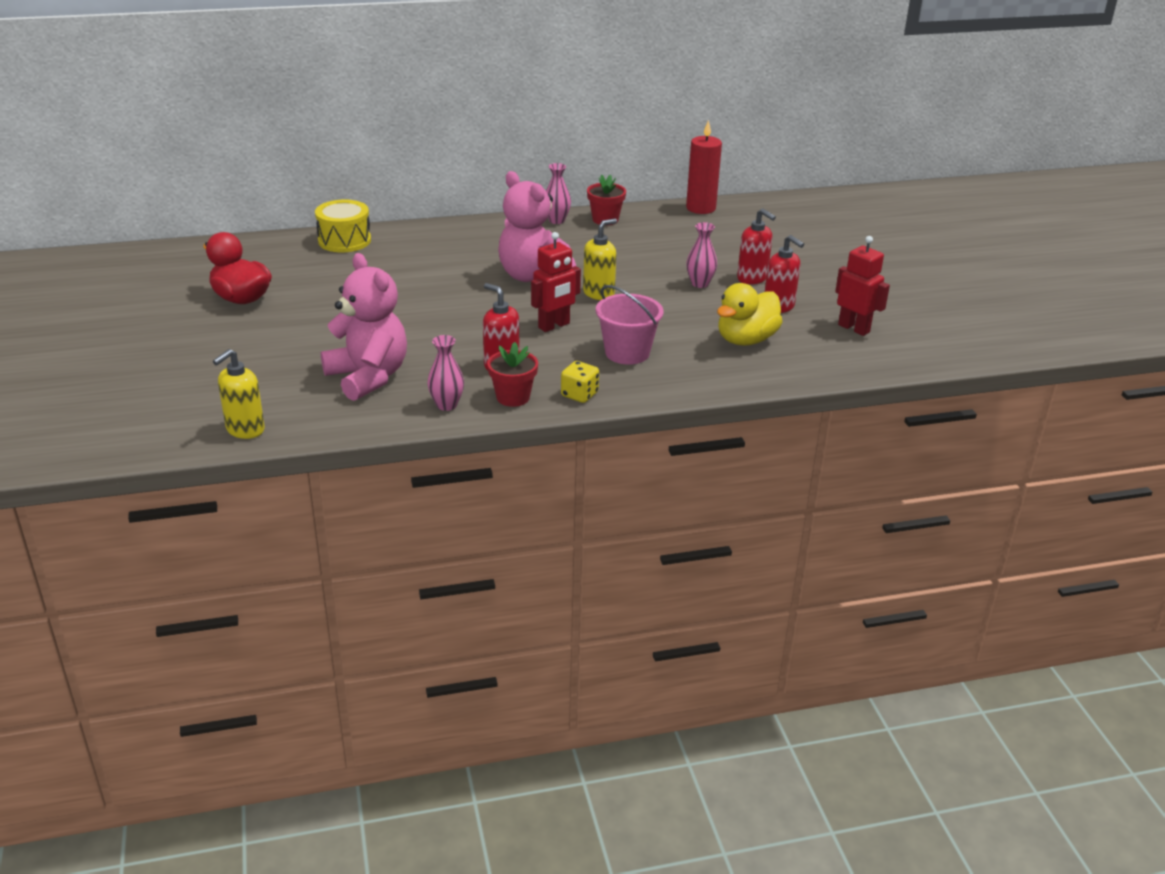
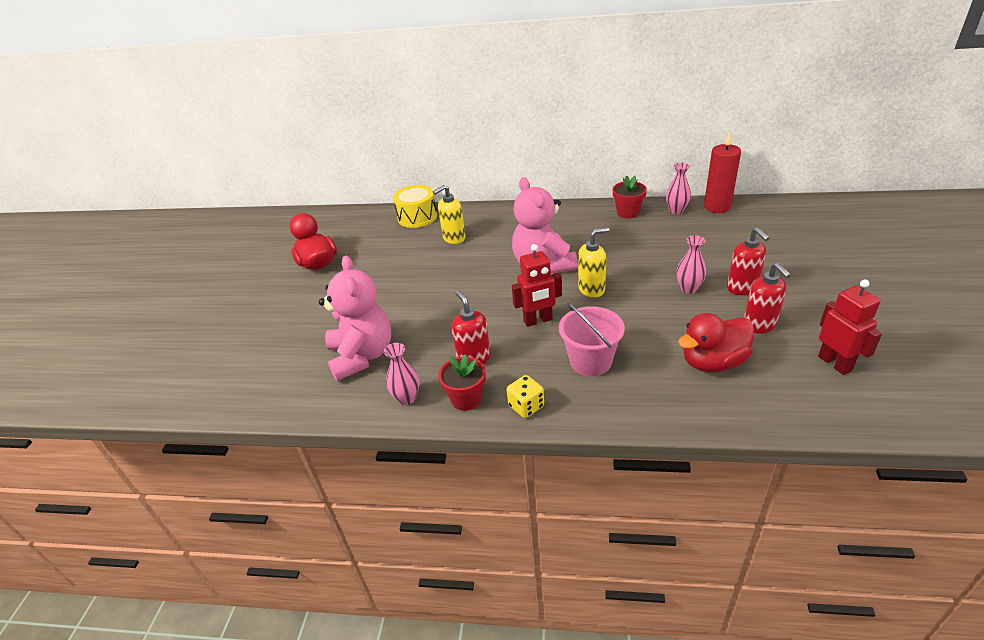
camera: 25 degrees right, 5 degrees up
yellow soap dispenser [213,349,265,439] -> yellow soap dispenser moved to [433,185,466,244]
pink vase [546,163,571,224] -> pink vase moved to [666,163,691,214]
yellow duck [717,283,783,346] -> red duck [678,313,754,373]

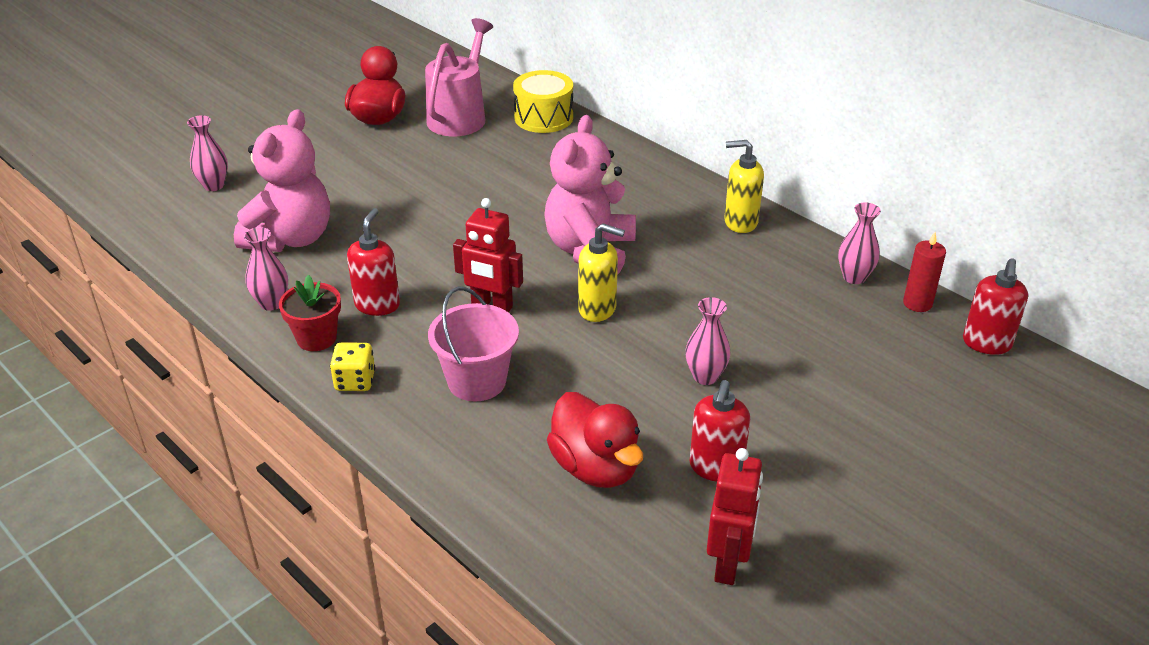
camera: 35 degrees right, 0 degrees up
yellow soap dispenser [433,185,466,244] -> yellow soap dispenser moved to [724,140,764,233]
red flower pot [613,175,647,218] -> none
red duck [678,313,754,373] -> red duck turned 135 degrees counterclockwise [547,392,643,488]
red candle [704,131,741,213] -> red candle [903,232,946,312], size x0.64
red soap dispenser [727,227,769,295] -> red soap dispenser moved to [963,258,1028,355]
none -> pink vase [187,115,228,191]
none -> pink watering can [425,18,493,136]

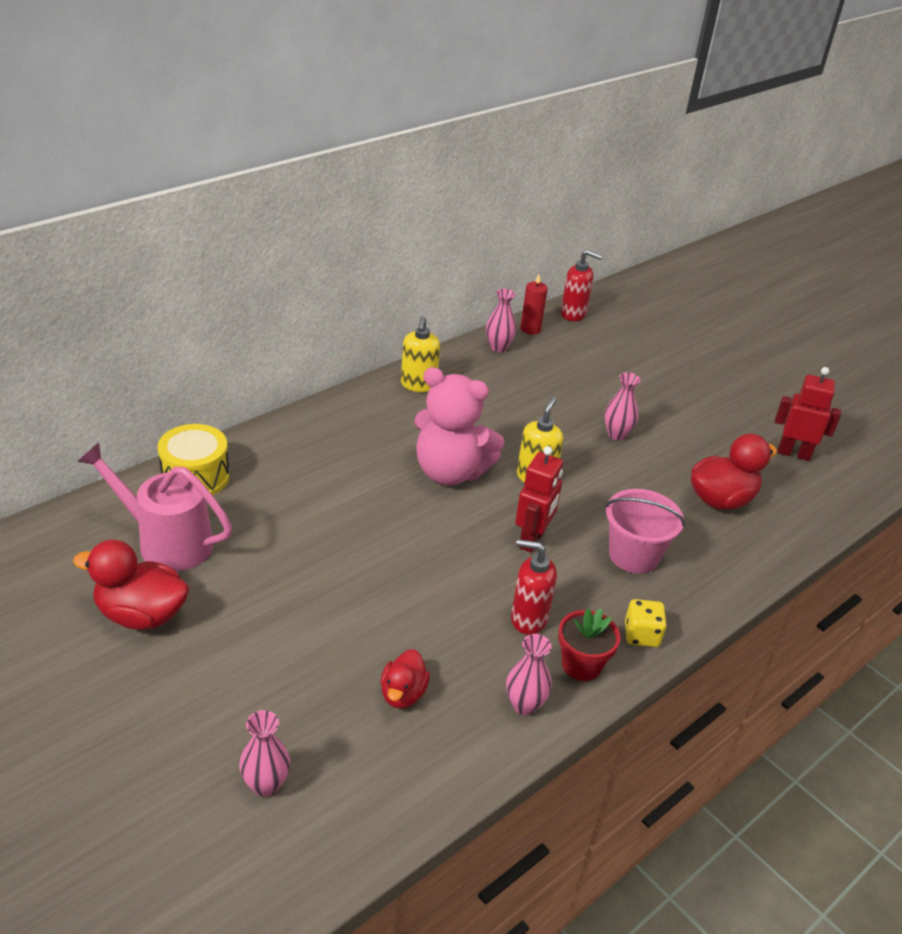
camera: 90 degrees left, 0 degrees up
pink teddy bear [234,109,330,252] -> red duck [381,649,430,708]
red soap dispenser [690,380,750,482] -> none

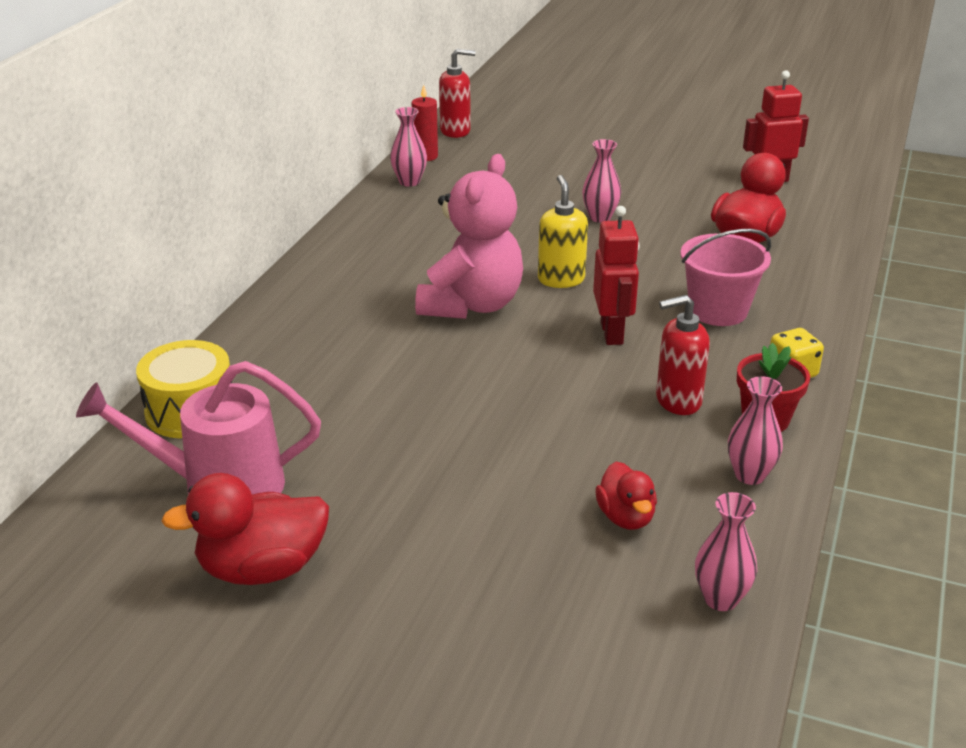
camera: 25 degrees left, 5 degrees down
pink vase [239,710,290,797] -> pink vase moved to [695,492,757,611]
yellow soap dispenser [401,316,440,392] -> none
pink teddy bear [414,367,504,485] -> pink teddy bear turned 60 degrees counterclockwise [415,154,523,319]

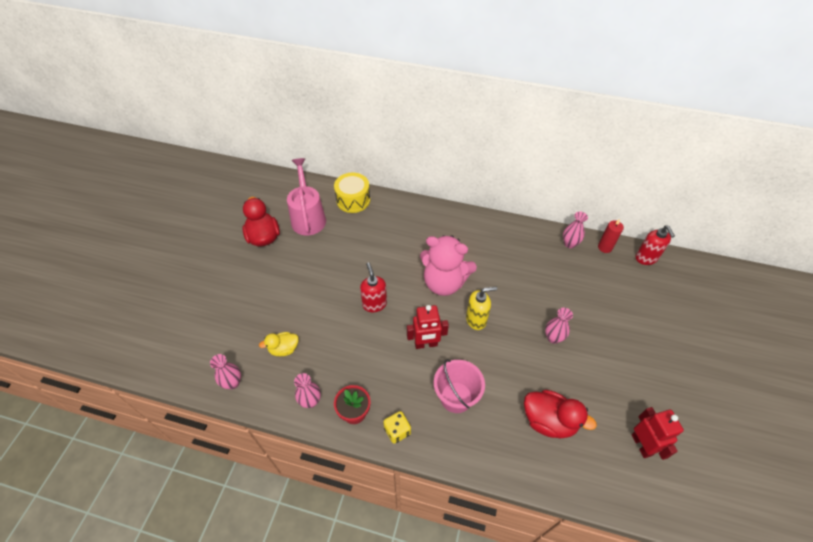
camera: 85 degrees right, 20 degrees up
red duck [595,462,657,530] -> yellow duck [259,332,299,356]
red soap dispenser [656,295,710,415] -> red soap dispenser moved to [360,263,387,312]

